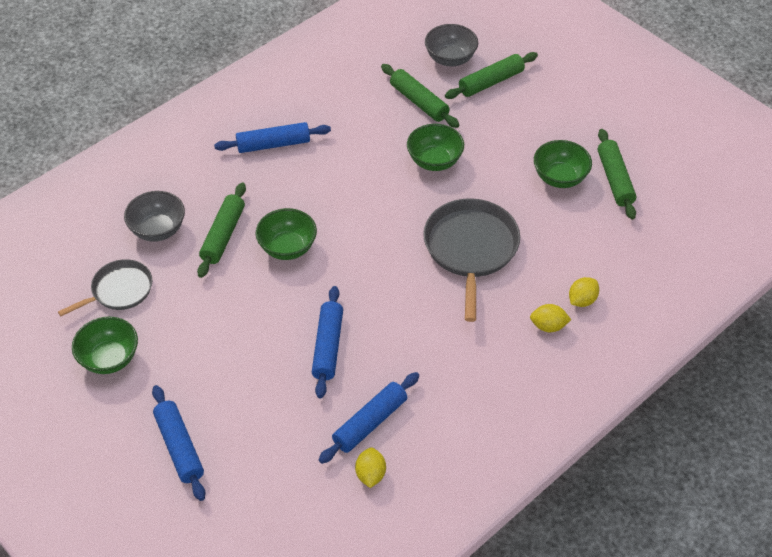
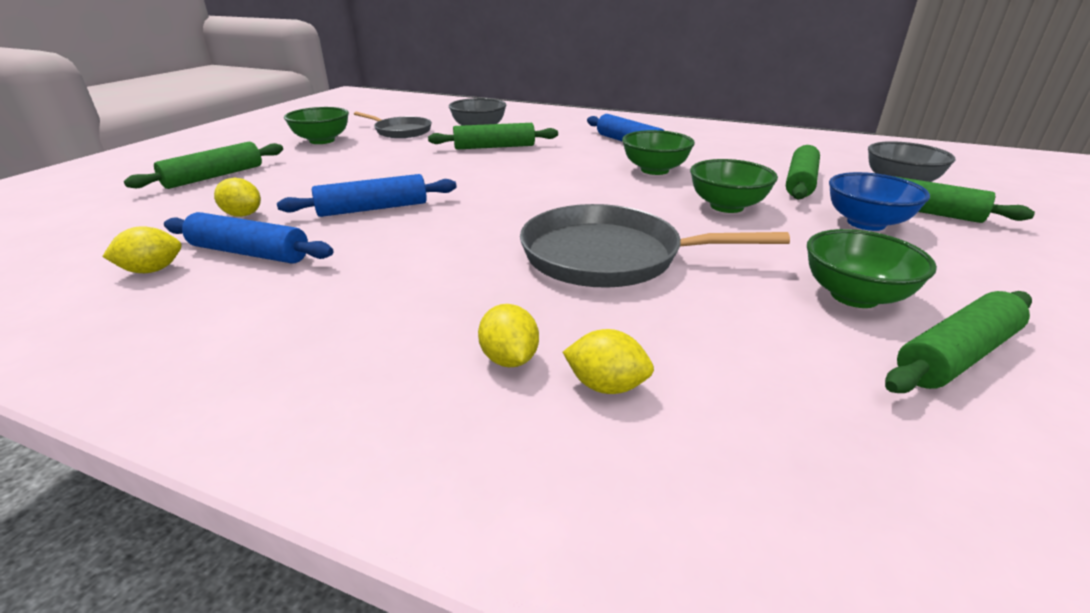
camera: 65 degrees right, 20 degrees down
blue rolling pin [152,385,206,501] -> green rolling pin [124,142,283,189]
green bowl [256,208,317,260] -> green bowl moved to [622,130,695,175]
grey pan [423,198,520,322] -> grey pan turned 150 degrees counterclockwise [520,204,790,288]
none -> yellow lemon [214,178,261,217]
none -> blue bowl [829,172,930,231]

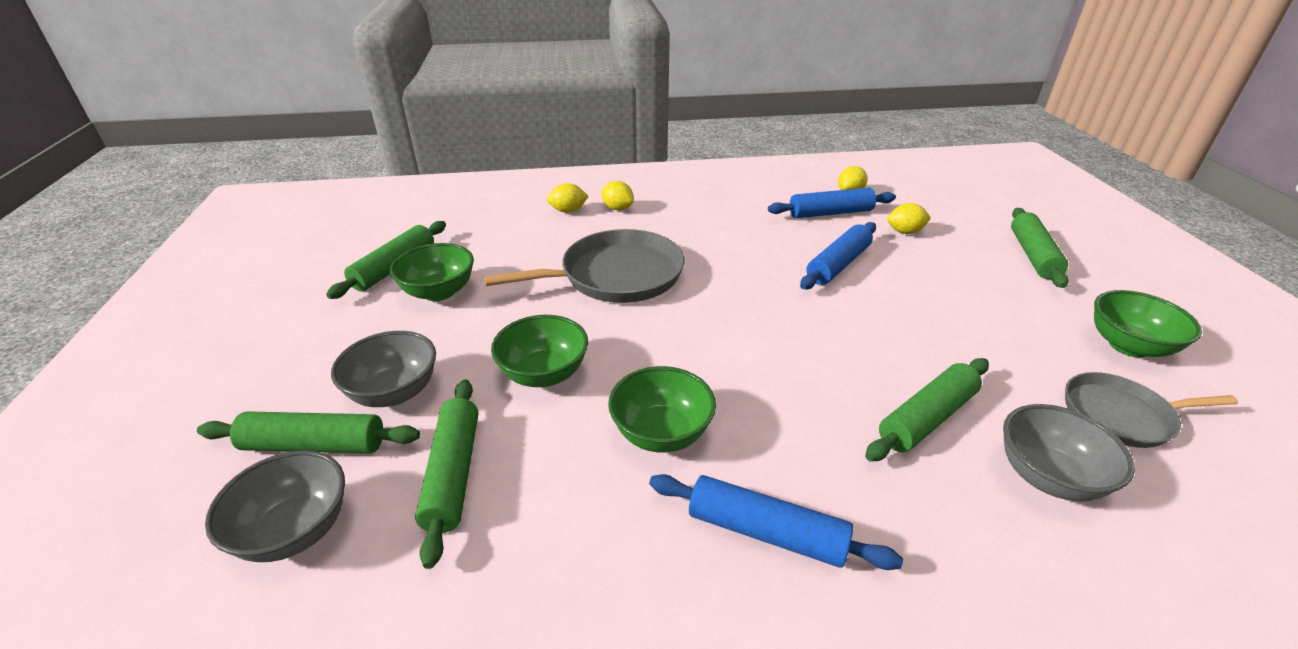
camera: 150 degrees right, 5 degrees up
blue bowl [829,172,930,231] -> grey bowl [331,331,436,407]

